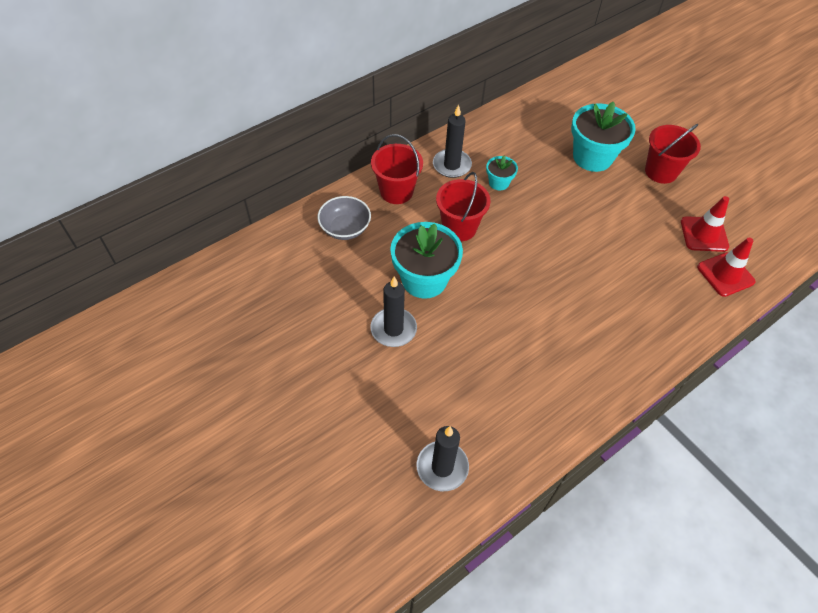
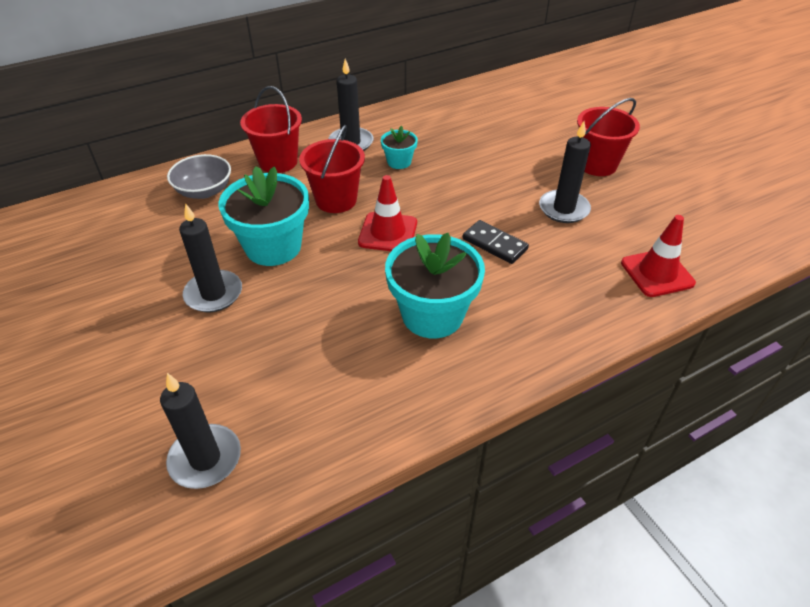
camera: 10 degrees right, 10 degrees down
turquoise flower pot [571,101,636,172] -> turquoise flower pot moved to [385,233,485,338]
red traffic cone [681,196,729,252] -> red traffic cone moved to [358,175,417,251]
none -> black domino [463,220,529,264]
none -> black candle [539,121,591,223]

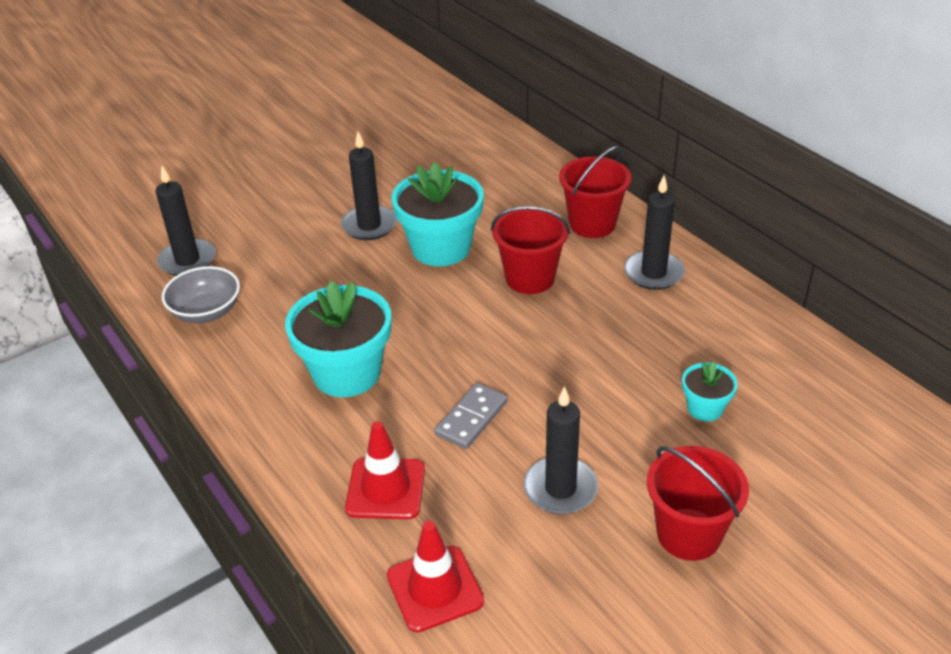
camera: 85 degrees right, 5 degrees down
grey bowl [167,154,231,199] -> grey bowl moved to [162,266,240,323]
red traffic cone [358,175,417,251] -> red traffic cone moved to [345,421,425,519]
turquoise flower pot [381,126,418,169] -> turquoise flower pot moved to [682,361,738,421]
black domino [463,220,529,264] -> grey domino [435,383,508,449]

